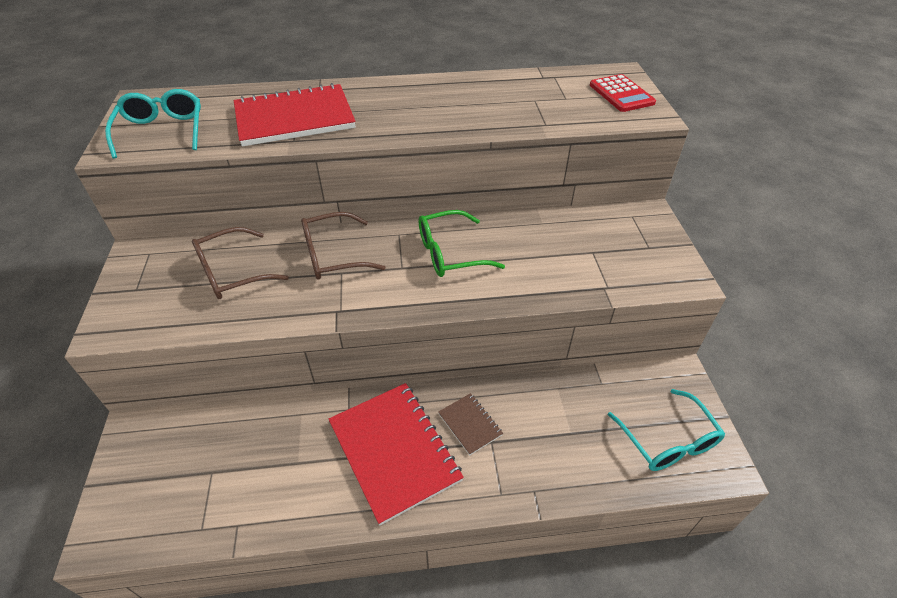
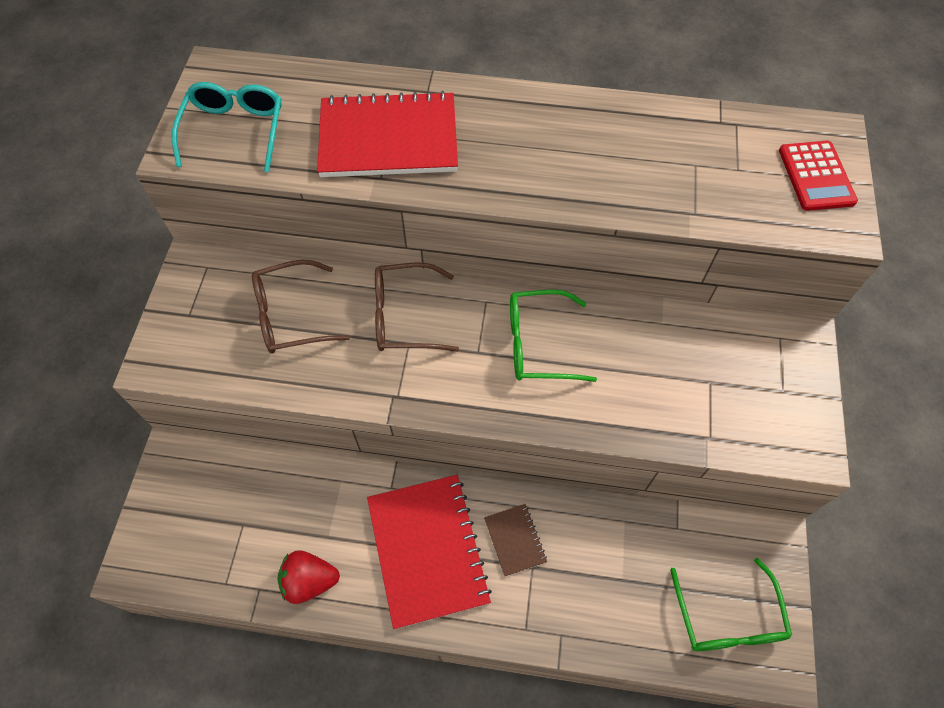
camera: 15 degrees right, 15 degrees up
turquoise glasses [608,389,725,471] -> green glasses [670,558,792,651]
none -> red strawberry [278,550,340,604]

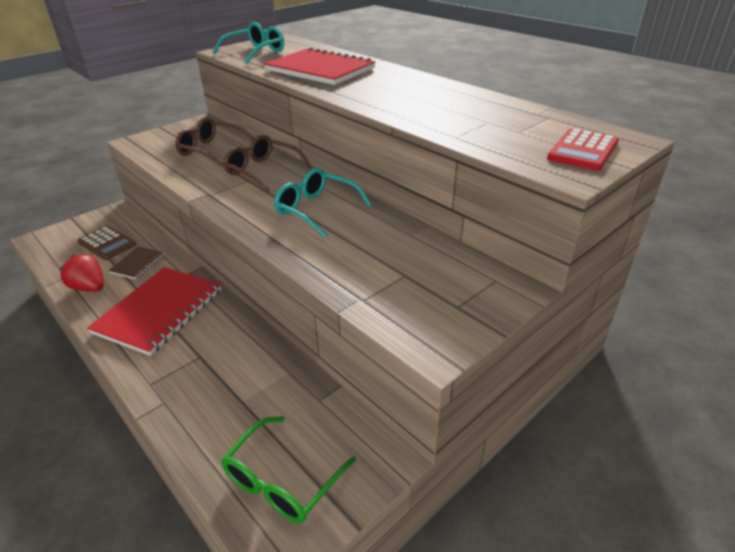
camera: 40 degrees right, 25 degrees down
brown notebook [484,504,547,577] -> brown notebook moved to [108,247,164,279]
green glasses [510,289,597,382] -> turquoise glasses [274,168,372,238]
none -> brown calculator [77,226,136,260]

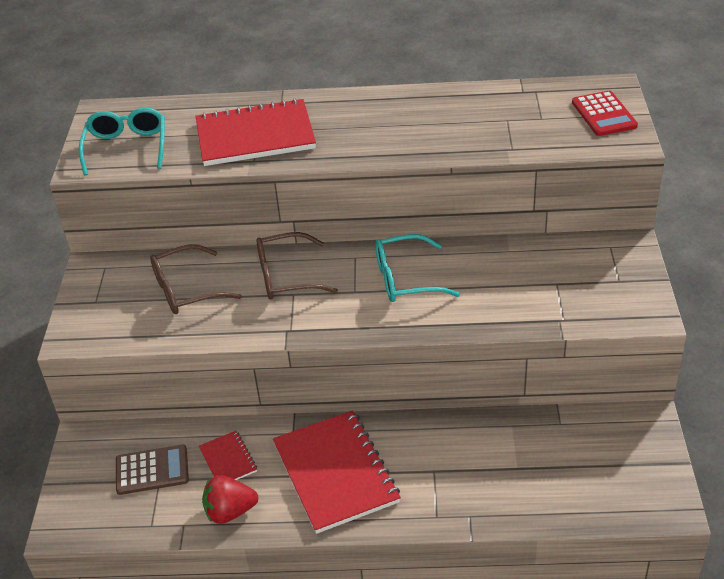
camera: 45 degrees left, 5 degrees up
brown notebook [108,247,164,279] -> red notebook [199,431,257,480]
green glasses [221,416,356,523] -> none

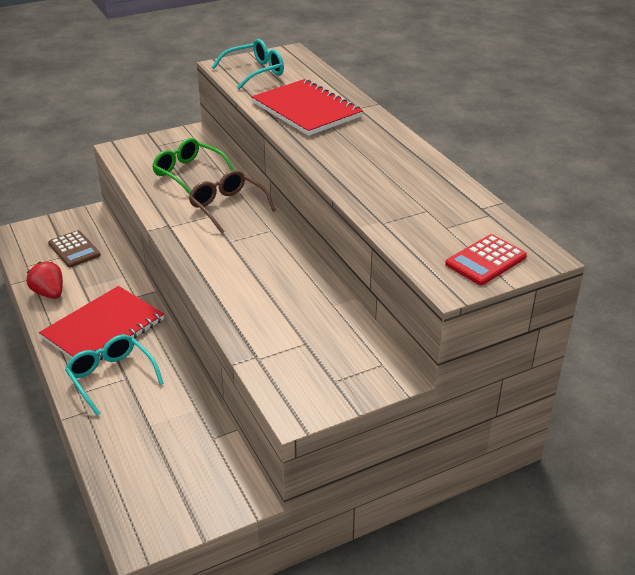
camera: 60 degrees right, 5 degrees down
brown glasses [150,244,242,314] -> green glasses [152,138,234,194]
red notebook [199,431,257,480] -> none
turquoise glasses [375,234,460,302] -> turquoise glasses moved to [65,335,164,416]

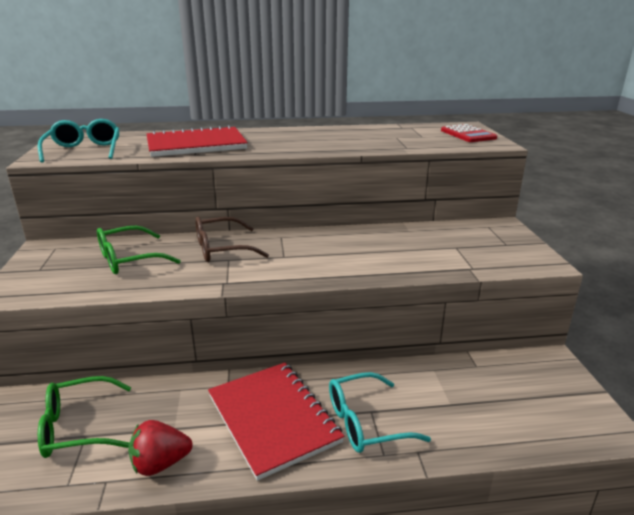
camera: 70 degrees left, 10 degrees down
brown calculator [48,230,101,267] -> green glasses [38,376,131,458]

